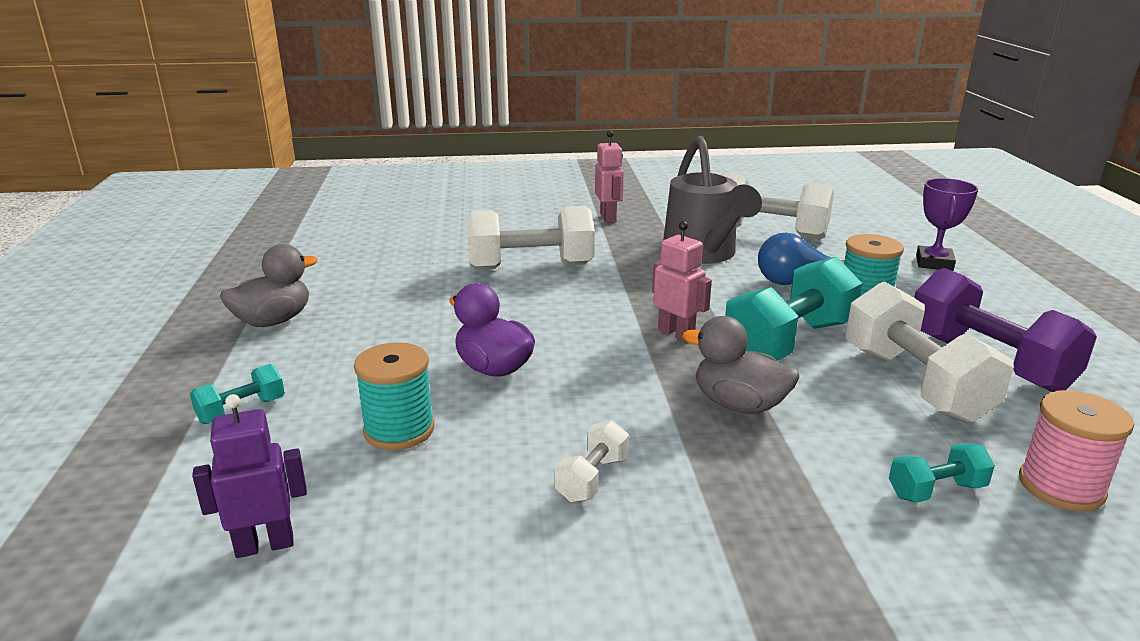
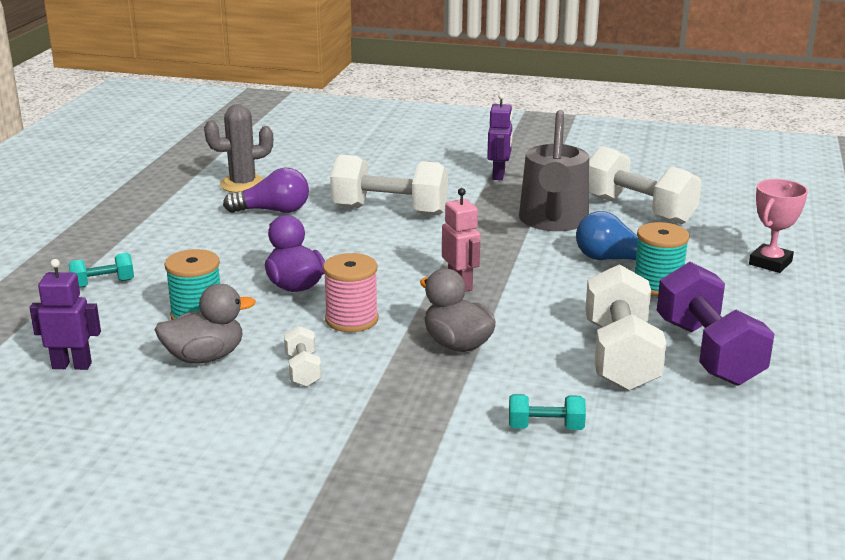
camera: 20 degrees right, 0 degrees up
grey duck [220,244,318,327] -> grey duck moved to [155,284,256,364]
white dumbbell [554,420,629,502] -> white dumbbell turned 60 degrees counterclockwise [284,325,322,387]
pink robot [595,131,624,223] -> purple robot [487,93,513,180]
turquoise dumbbell [725,257,862,361] -> none
purple trophy [916,178,978,271] -> pink trophy [749,179,808,273]
pink spool [1019,390,1134,511] -> pink spool moved to [323,253,378,332]
none -> grey cactus [204,104,273,193]
none -> purple light bulb [223,168,309,213]

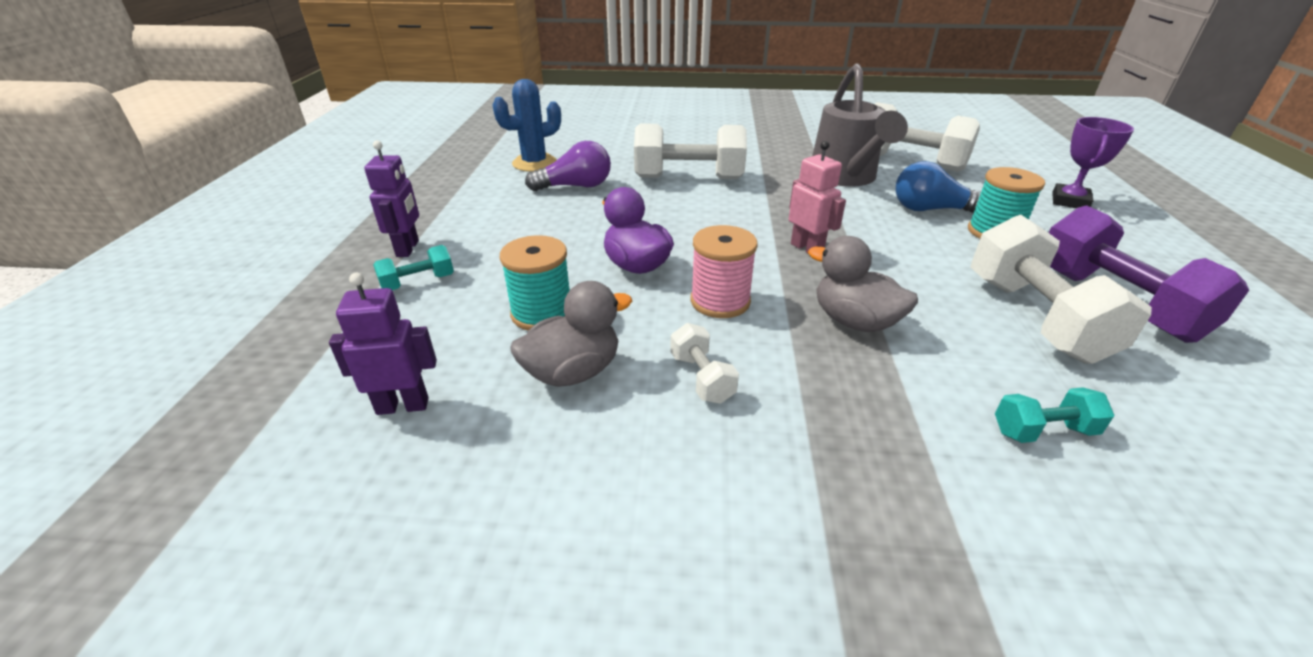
camera: 10 degrees left, 10 degrees up
grey cactus [204,104,273,193] -> blue cactus [493,79,561,172]
purple robot [487,93,513,180] -> purple robot moved to [364,141,419,257]
pink trophy [749,179,808,273] -> purple trophy [1052,117,1134,208]

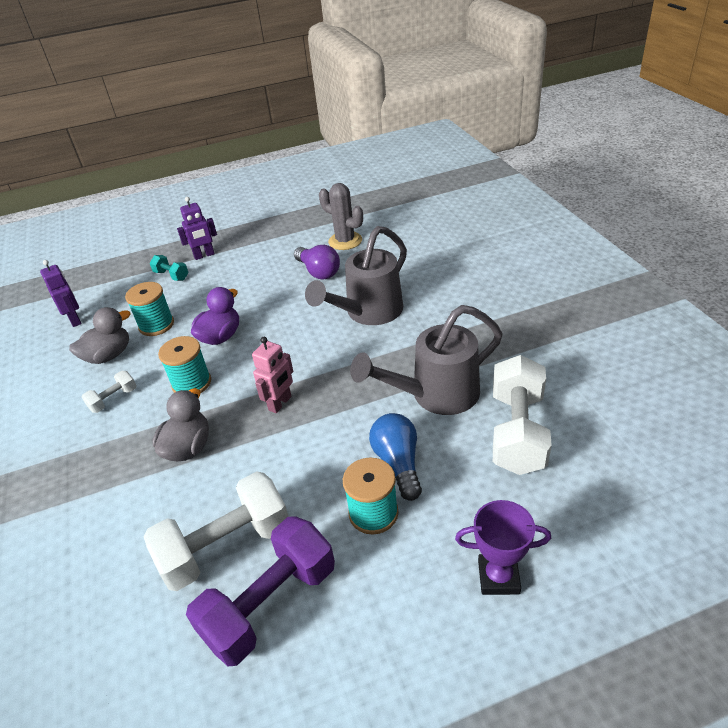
camera: 70 degrees right, 5 degrees up
blue cactus [493,79,561,172] -> grey cactus [319,183,363,250]
grey duck [510,281,632,387] -> grey duck turned 75 degrees counterclockwise [69,307,131,364]
white dumbbell [634,123,747,179] -> grey watering can [305,226,407,325]
pink spool [690,225,758,318] -> turquoise spool [158,336,211,393]
turquoise dumbbell [995,387,1115,443] -> none

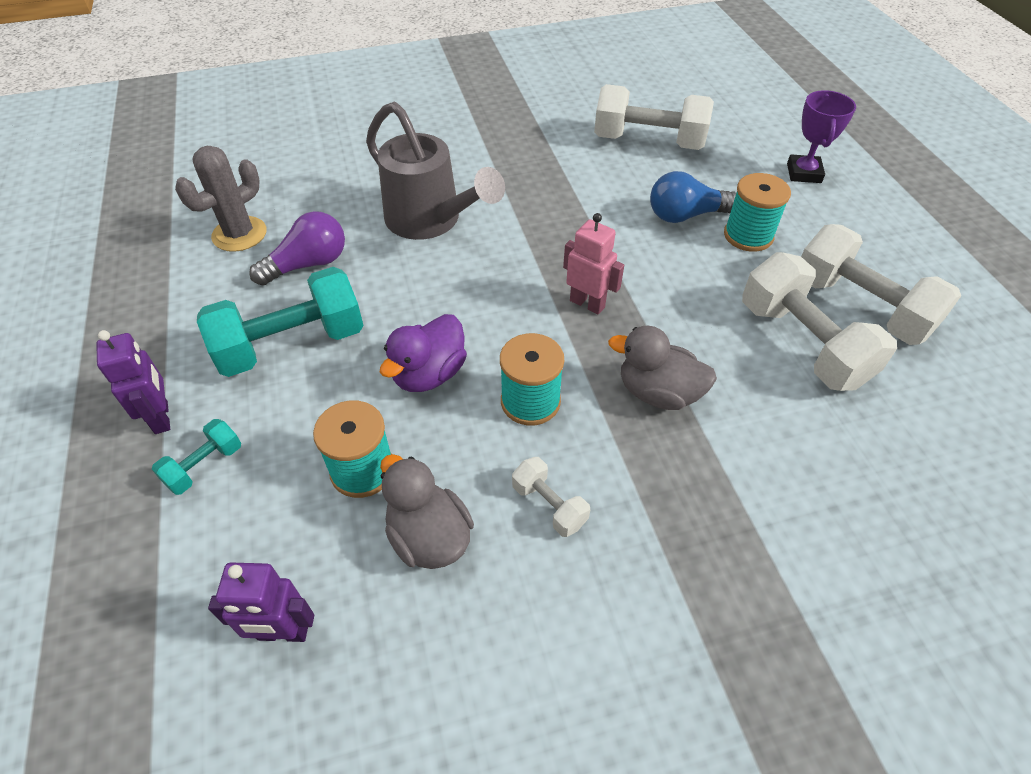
camera: 90 degrees left, 10 degrees up
purple robot [40,260,82,327] -> purple robot turned 150 degrees counterclockwise [208,562,314,642]
purple dumbbell [186,516,335,666] -> white dumbbell [801,224,961,345]
purple duck [191,287,239,345] -> purple duck turned 90 degrees counterclockwise [380,314,467,392]
grey watering can [350,305,502,415] -> none
none -> turquoise dumbbell [197,267,364,377]

